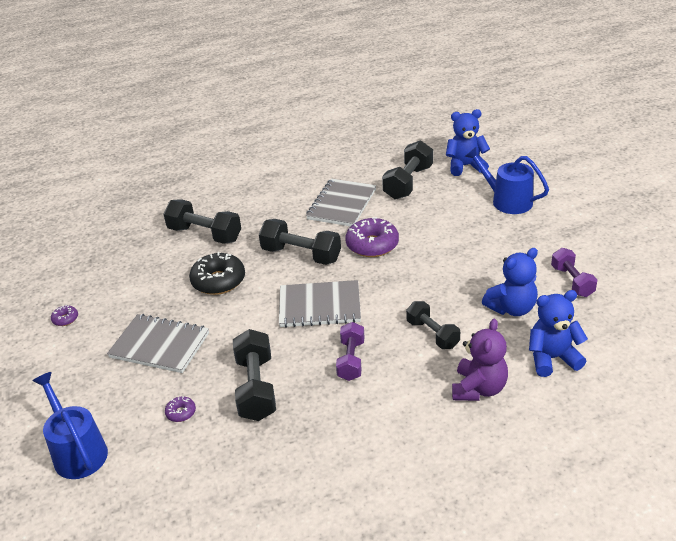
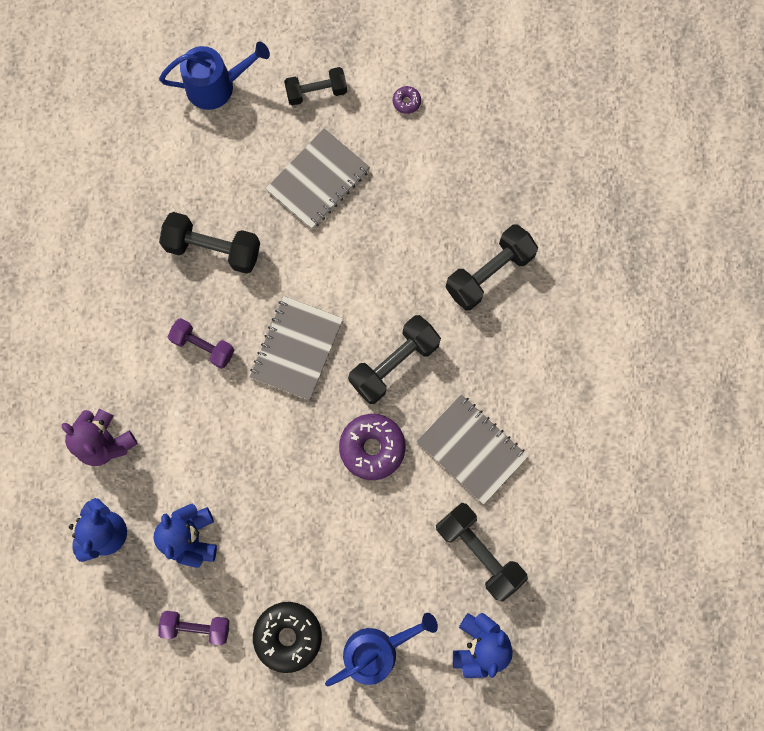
camera: 110 degrees right, 40 degrees up
purple donut [165,396,196,422] -> none
black donut [189,252,245,295] -> black donut moved to [253,602,322,673]
black dumbbell [406,301,460,349] -> black dumbbell moved to [284,67,347,106]

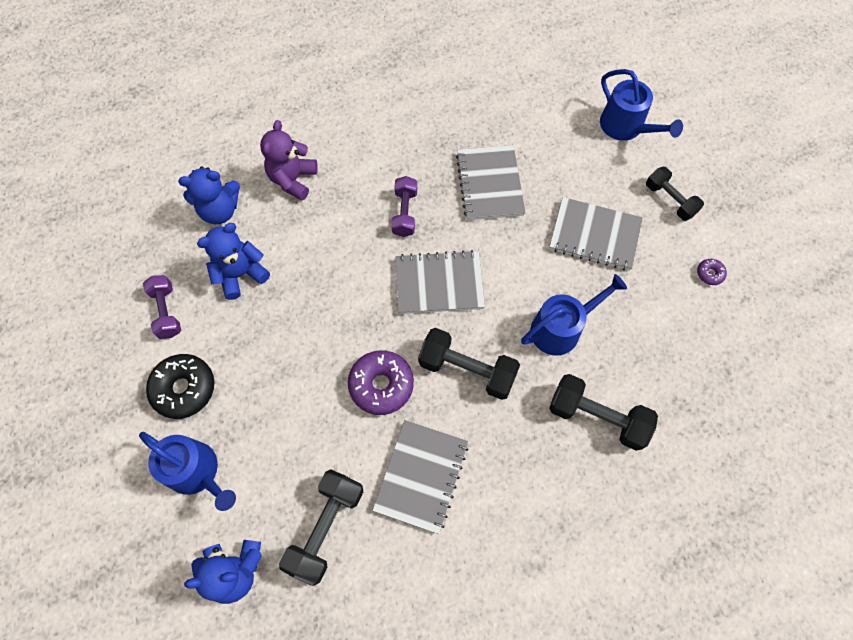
camera: 65 degrees right, 10 degrees down
black dumbbell [159,212,260,274] -> grey notebook [456,145,526,220]
none -> blue watering can [521,274,627,356]

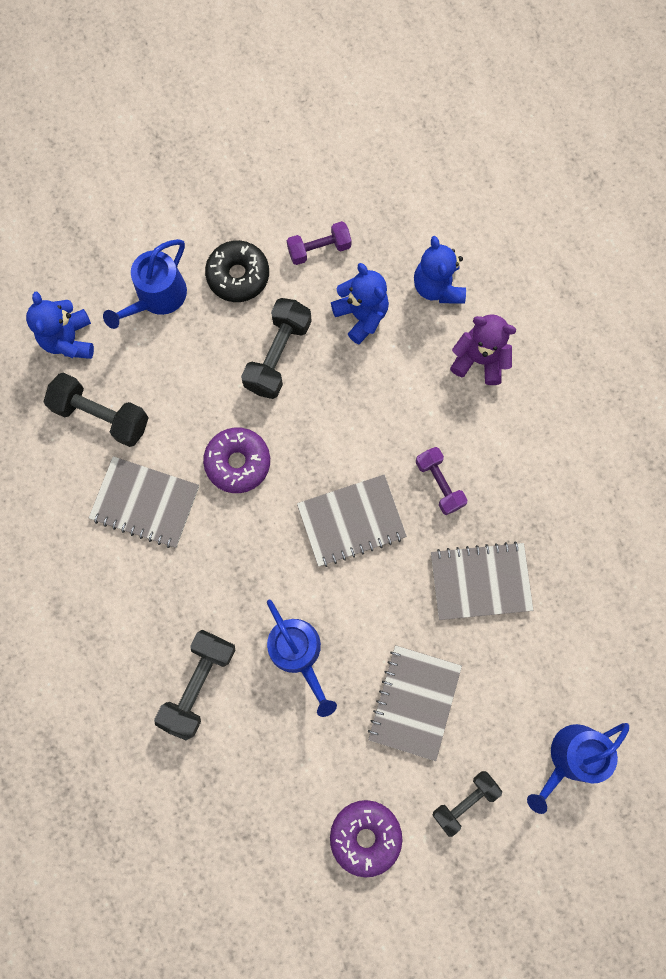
camera: 90 degrees right, 10 degrees up
purple dumbbell [391,176,417,237] -> purple dumbbell turned 60 degrees clockwise [416,447,467,515]
grey notebook [395,250,485,314] -> grey notebook turned 75 degrees clockwise [297,474,407,567]
black dumbbell [418,328,520,400] -> black dumbbell moved to [241,298,312,399]
purple donut [697,259,727,285] -> purple donut [330,800,402,878], size x2.15

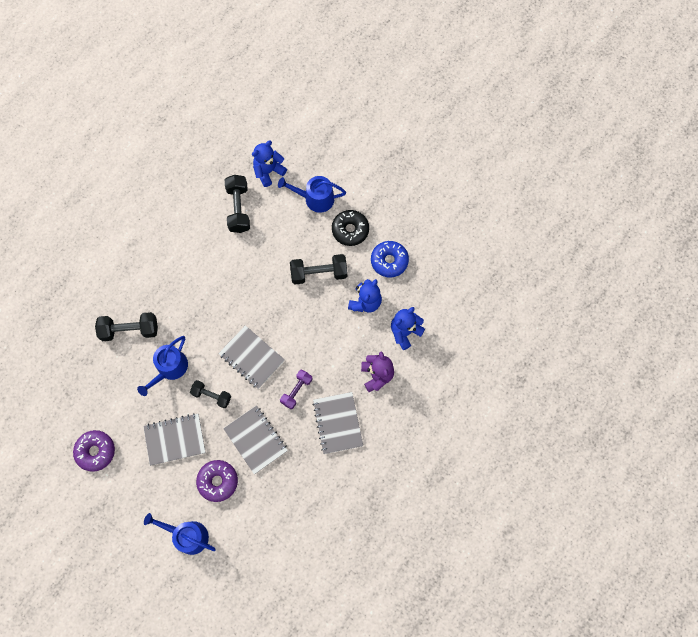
camera: 60 degrees right, 5 degrees down
grey notebook [89,456,199,548] -> grey notebook moved to [312,392,363,454]
purple donut [203,428,270,493] -> purple donut moved to [196,460,238,502]
purple dumbbell [287,221,352,265] -> blue donut [371,241,409,278]
black dumbbell [433,771,502,837] -> black dumbbell moved to [190,380,231,408]

